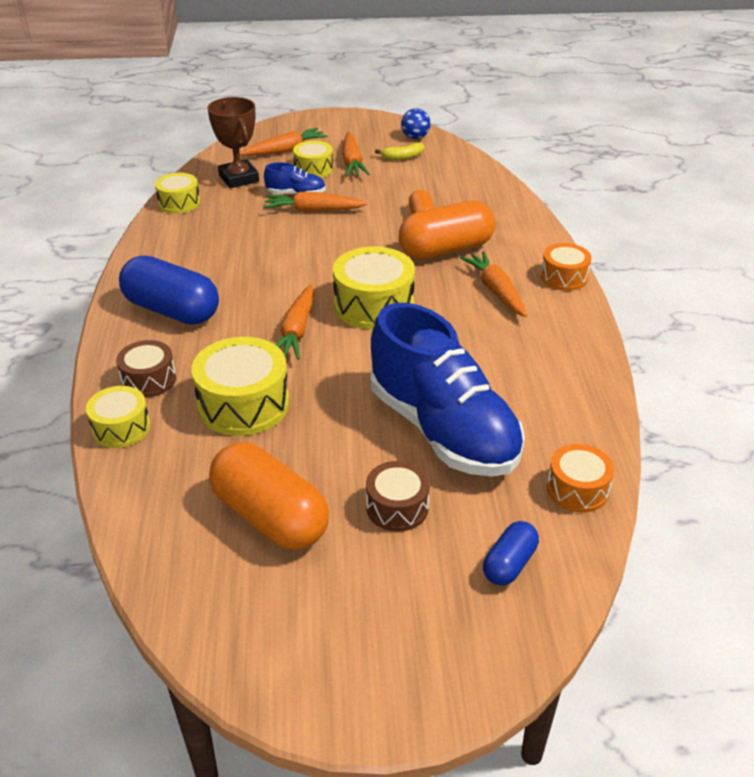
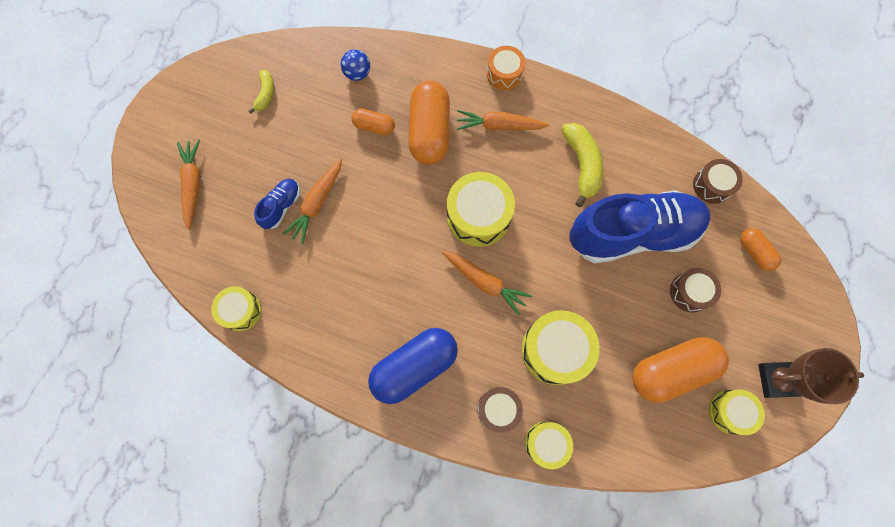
camera: 65 degrees left, 35 degrees up
brown trophy [208,97,259,188] -> brown trophy moved to [758,348,864,404]
yellow drum [293,141,333,178] -> yellow drum moved to [709,389,765,435]
orange carrot [342,132,370,177] -> none
blue ball [401,108,431,139] -> blue ball moved to [341,50,370,81]
blue capsule [483,521,539,586] -> orange capsule [740,228,782,271]
orange drum [547,444,614,513] -> brown drum [693,159,743,204]
none -> yellow banana [561,123,604,207]

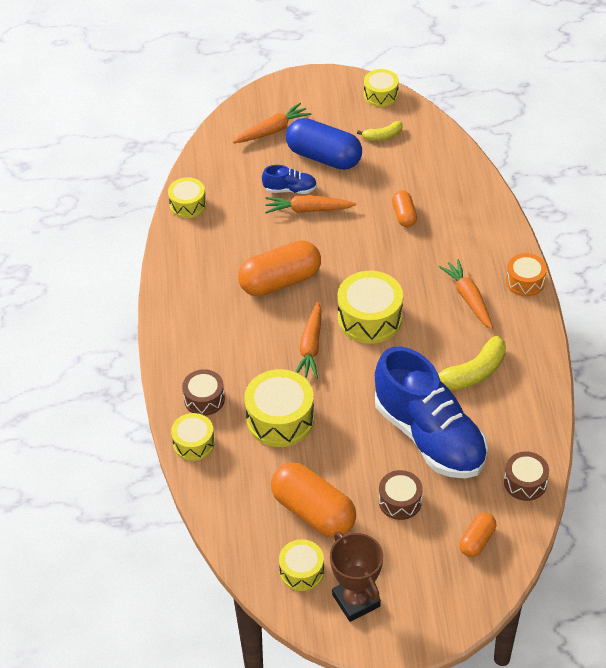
camera: 65 degrees right, 25 degrees down
blue ball [341,50,370,81] -> none
blue capsule [368,328,458,404] -> blue capsule moved to [286,118,362,170]
orange capsule [408,81,450,165] -> orange capsule moved to [238,240,321,296]
none -> yellow drum [364,69,399,107]

